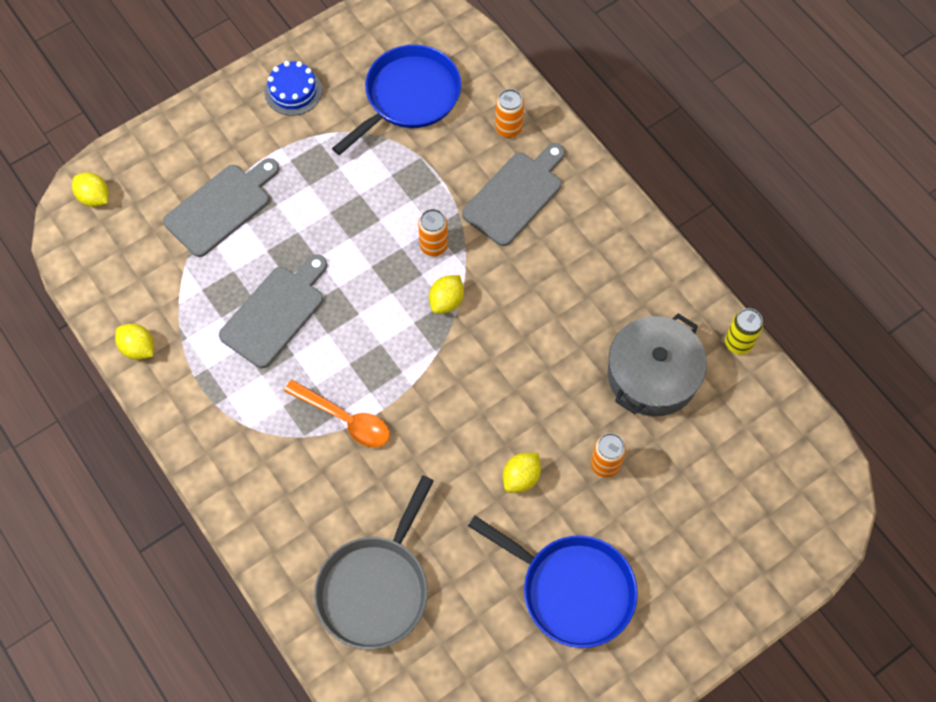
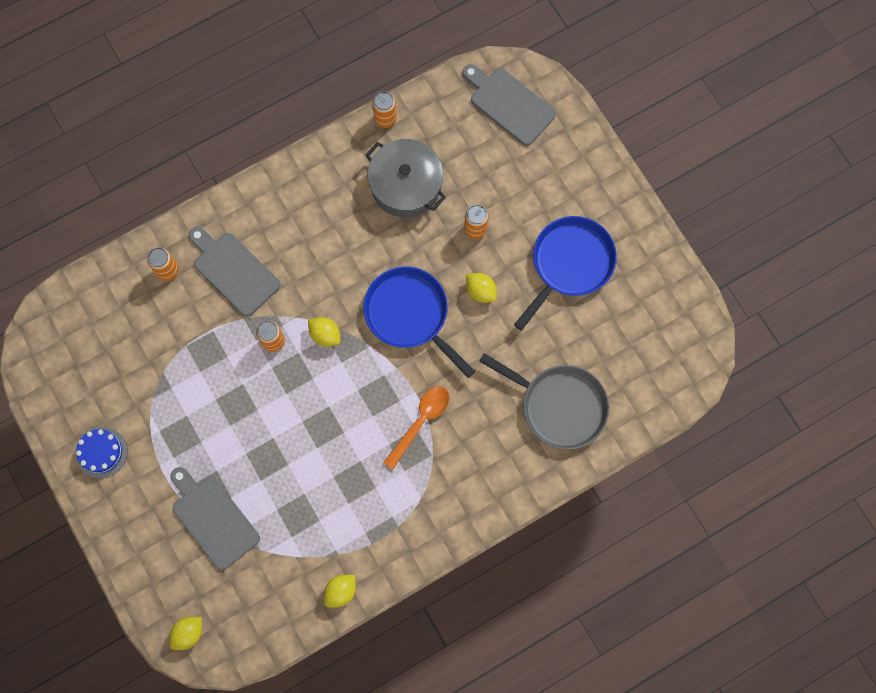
camera: 85 degrees left, 10 degrees up
grey cutting board [219,254,327,368] -> grey cutting board moved to [462,64,556,146]
blue pan [332,44,461,155] -> blue pan moved to [363,266,475,378]
yellow can [725,308,763,355] -> orange can [372,91,397,128]

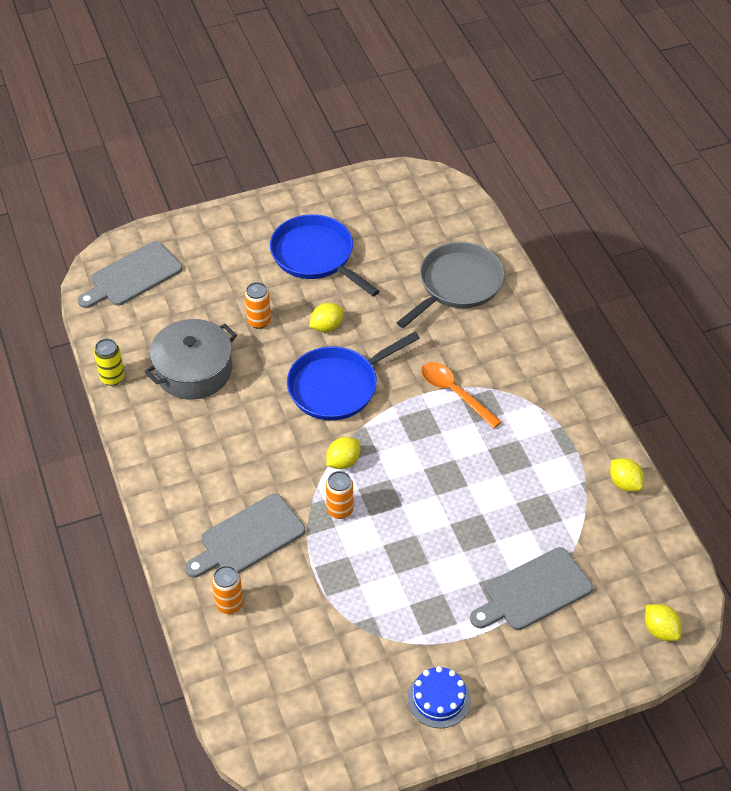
camera: 80 degrees left, 25 degrees down
orange can [372,91,397,128] -> yellow can [94,339,125,386]

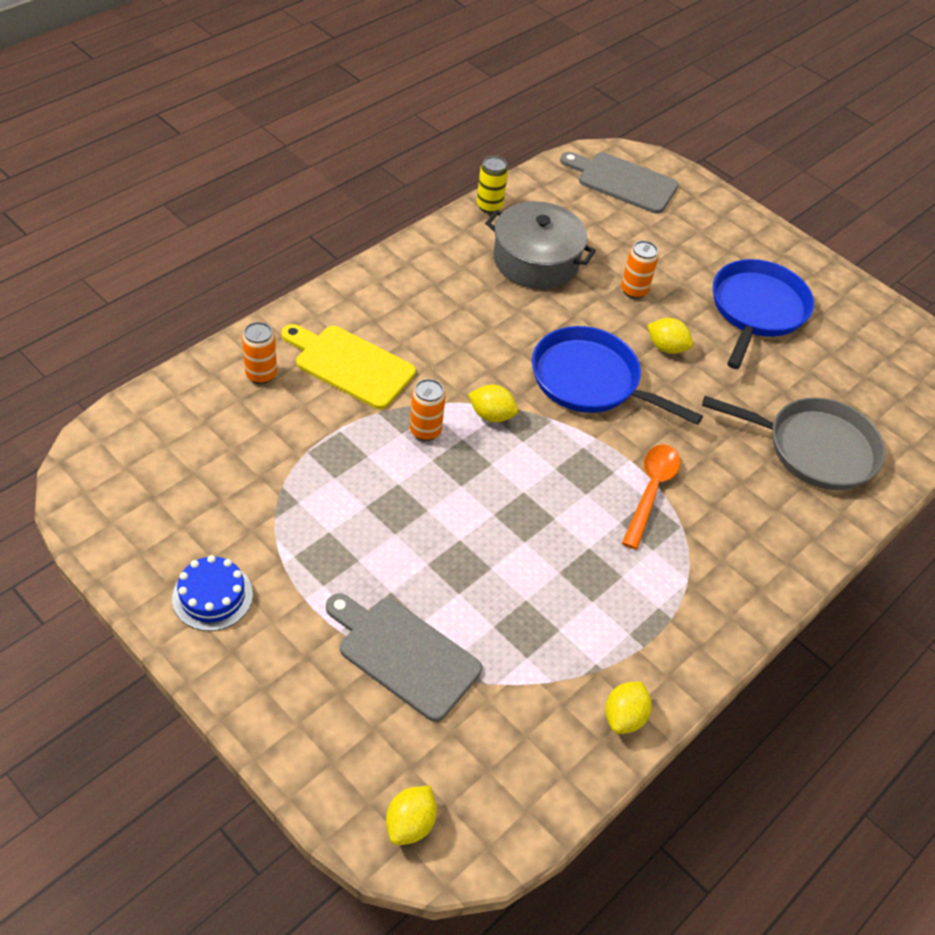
camera: 60 degrees right, 0 degrees up
grey cutting board [185,494,305,578] -> yellow cutting board [281,324,416,409]

